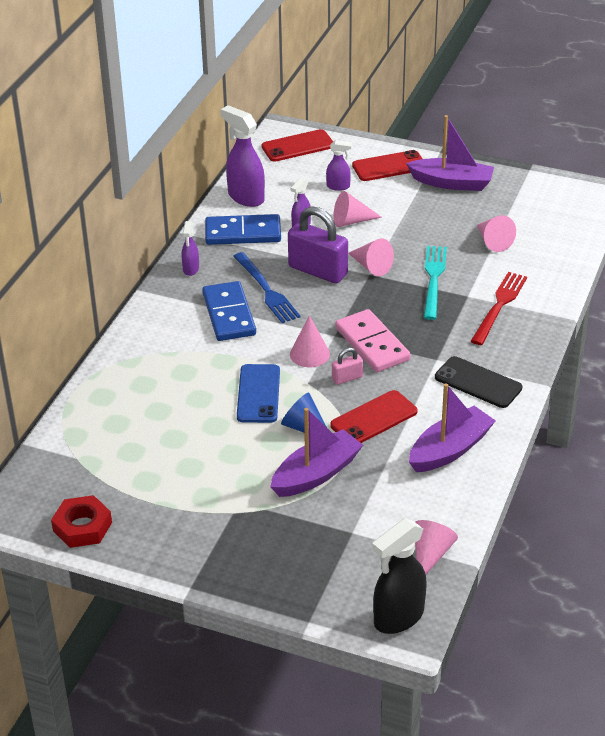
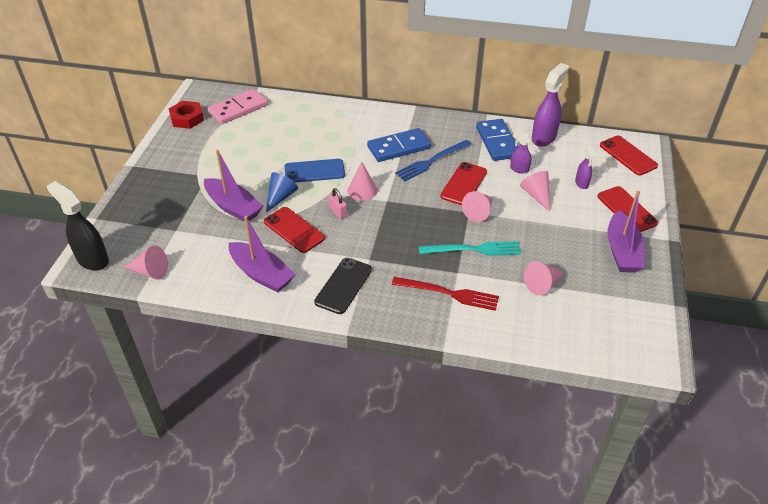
camera: 80 degrees right, 5 degrees up
purple spray bottle [182,221,199,276] -> none
purple padlock [288,206,348,284] -> red phone [440,162,487,205]
pink domino [335,309,411,372] -> pink domino moved to [207,89,268,124]

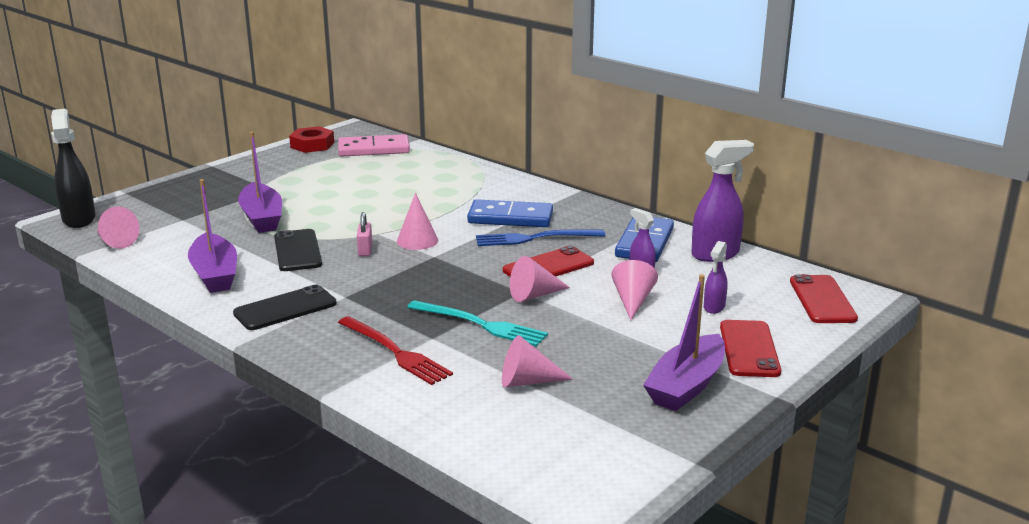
camera: 30 degrees right, 20 degrees down
red phone [264,207,325,253] -> black phone [274,229,322,271]
blue cone [266,172,298,213] -> none
blue phone [284,159,345,183] -> none

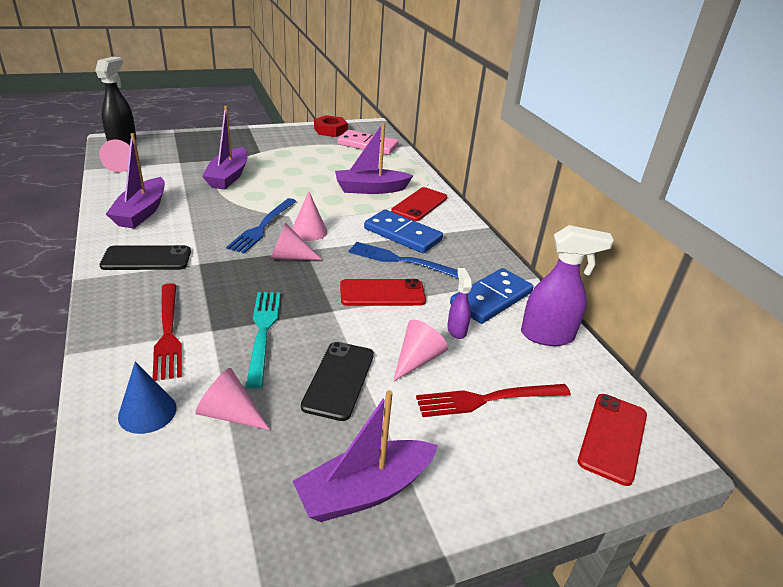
camera: 25 degrees right, 10 degrees up
black phone [274,229,322,271] -> black phone moved to [301,342,374,421]
pink padlock [357,212,372,256] -> blue fork [226,198,297,253]
turquoise fork [407,300,548,347] -> turquoise fork turned 150 degrees counterclockwise [246,292,281,388]
pink cone [510,256,570,302] -> pink cone moved to [270,223,322,260]
purple spray bottle [704,241,728,314] -> red fork [416,384,571,417]
red phone [720,320,781,377] -> red phone moved to [391,187,447,221]
none -> blue cone [118,362,177,434]
none -> purple boat [335,122,414,194]

